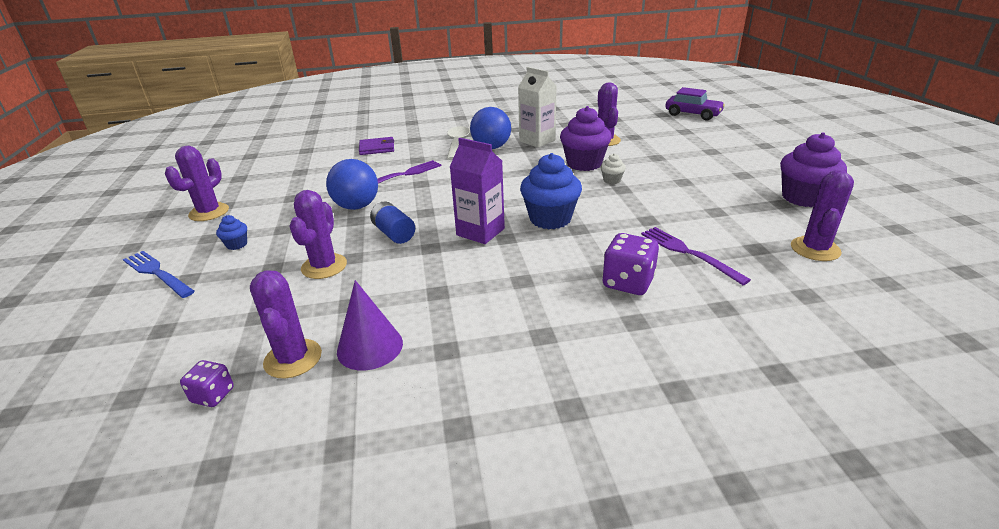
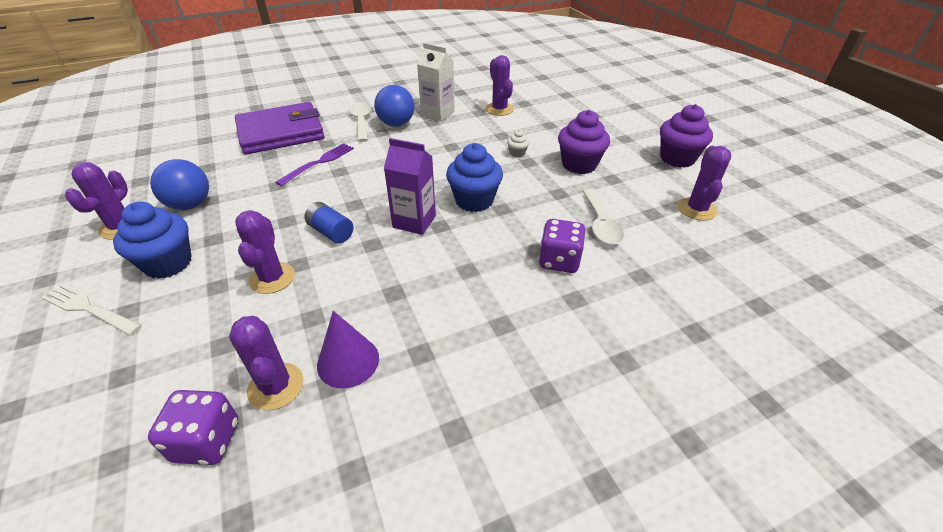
camera: 15 degrees left, 10 degrees up
blue fork [123,251,195,298] -> white fork [41,284,142,335]
purple dice [180,360,234,407] -> purple dice [148,390,238,465], size x1.68
blue cupcake [216,215,247,250] -> blue cupcake [113,202,192,279], size x2.16
blue ball [326,159,378,210] -> blue ball moved to [150,159,209,210]
purple wallet [359,137,394,155] -> purple wallet [235,102,324,155], size x2.26
purple cupcake [560,106,612,171] -> purple cupcake moved to [558,110,610,174]
purple fork [641,227,751,285] -> white spoon [582,189,624,245]
purple car [665,87,725,120] -> none

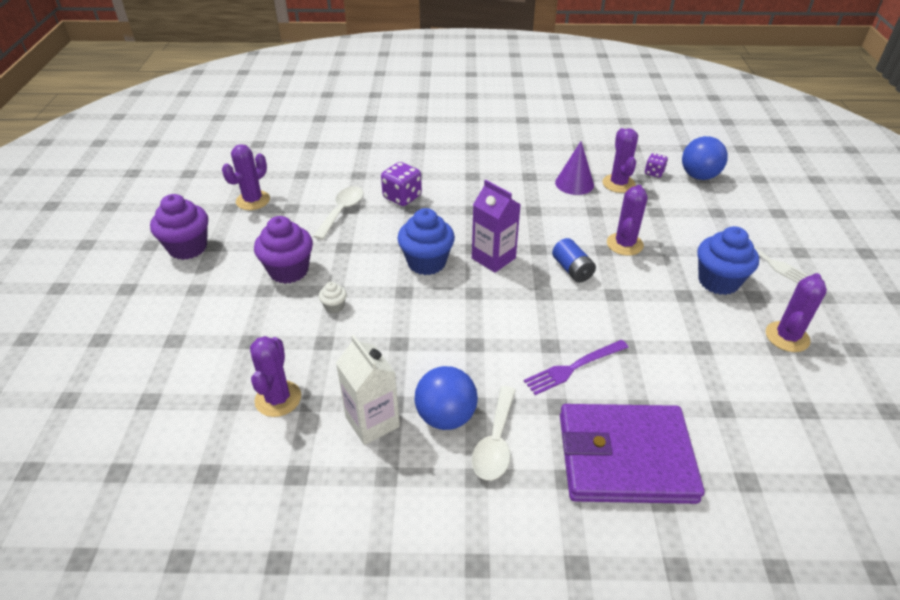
camera: 155 degrees left, 0 degrees up
purple dice [148,390,238,465] -> purple dice [645,153,668,178], size x0.59
blue ball [150,159,209,210] -> blue ball moved to [682,136,728,180]

